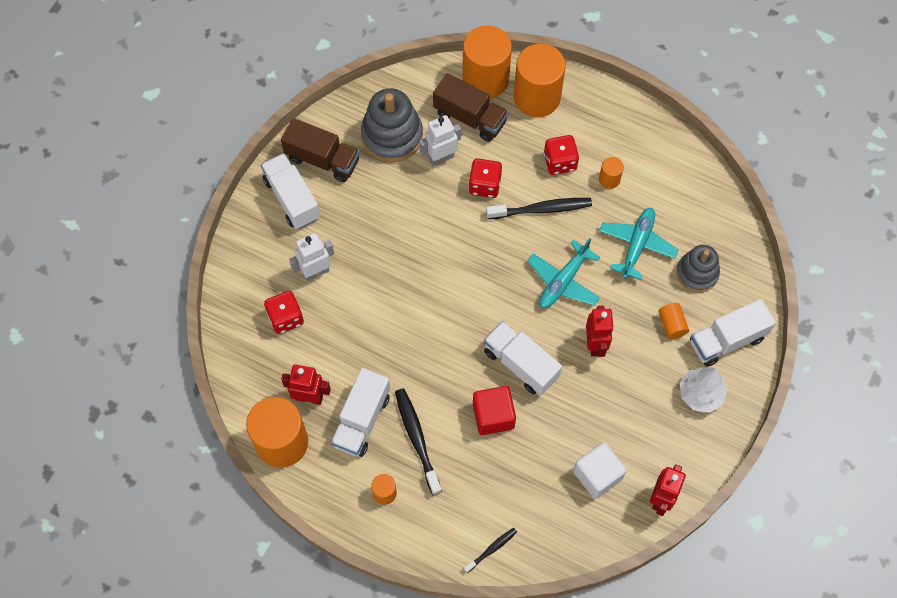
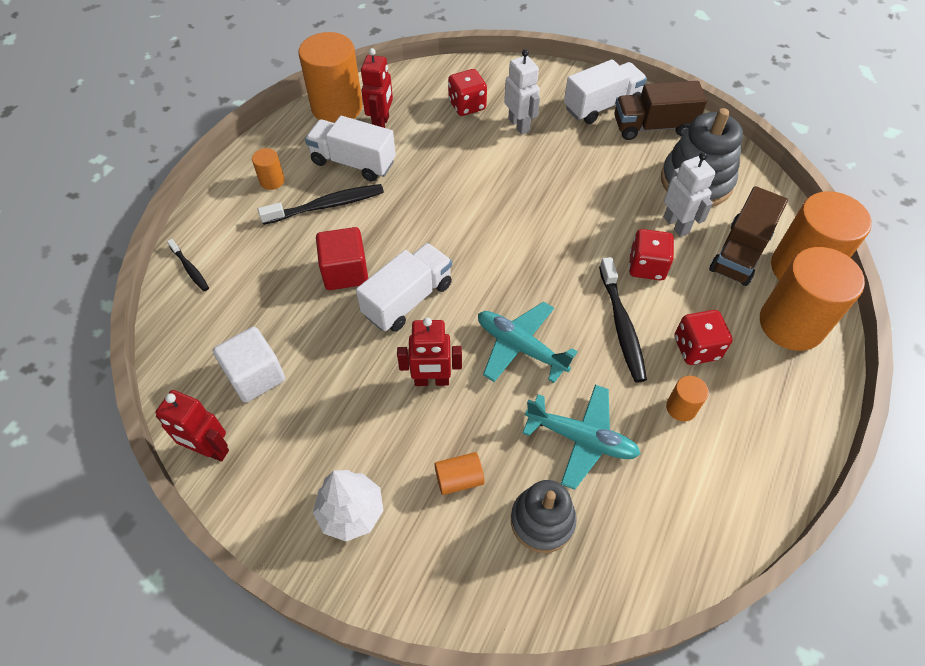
camera: 90 degrees right, 10 degrees down
brown truck [281,118,360,182] -> brown truck turned 60 degrees clockwise [614,81,707,140]
white truck [690,299,776,367] -> none

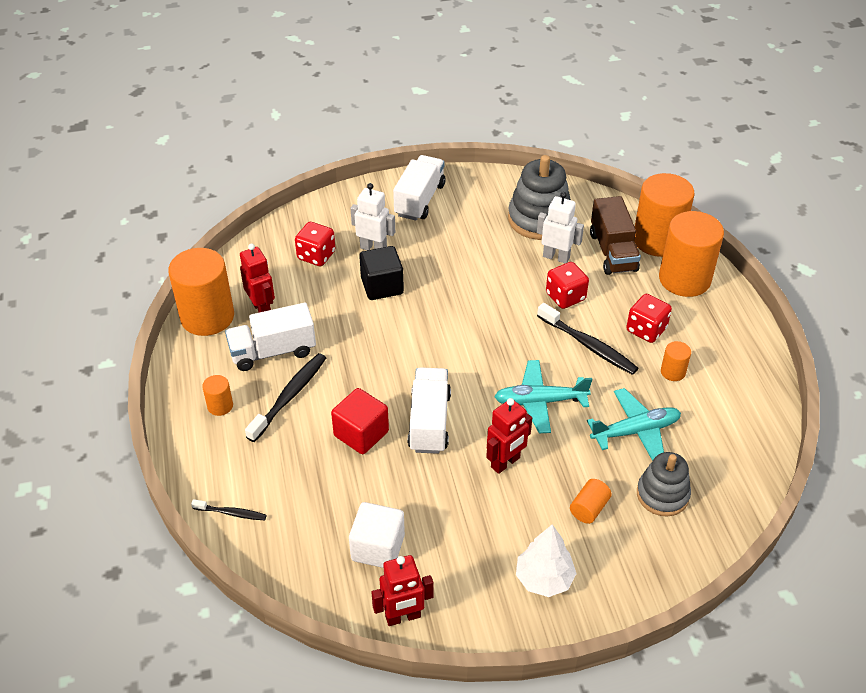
camera: 40 degrees left, 10 degrees down
brown truck [614,81,707,140] -> none
none -> black cube [359,246,404,300]

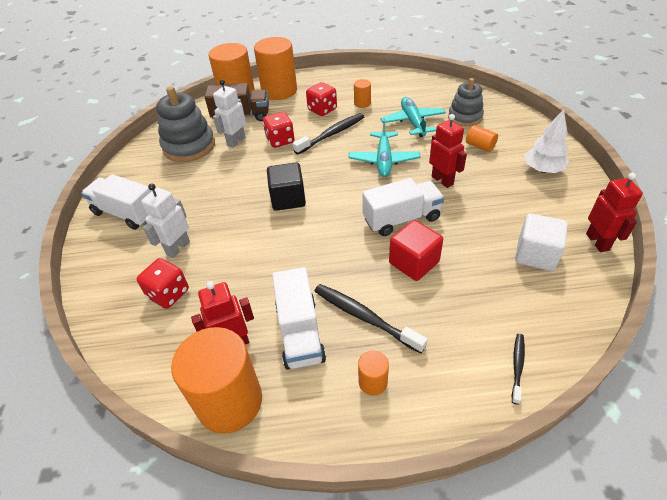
camera: 80 degrees left, 0 degrees up
black cube [359,246,404,300] -> black cube moved to [267,163,306,211]
white truck [408,367,451,454] -> white truck turned 150 degrees clockwise [362,178,444,236]

